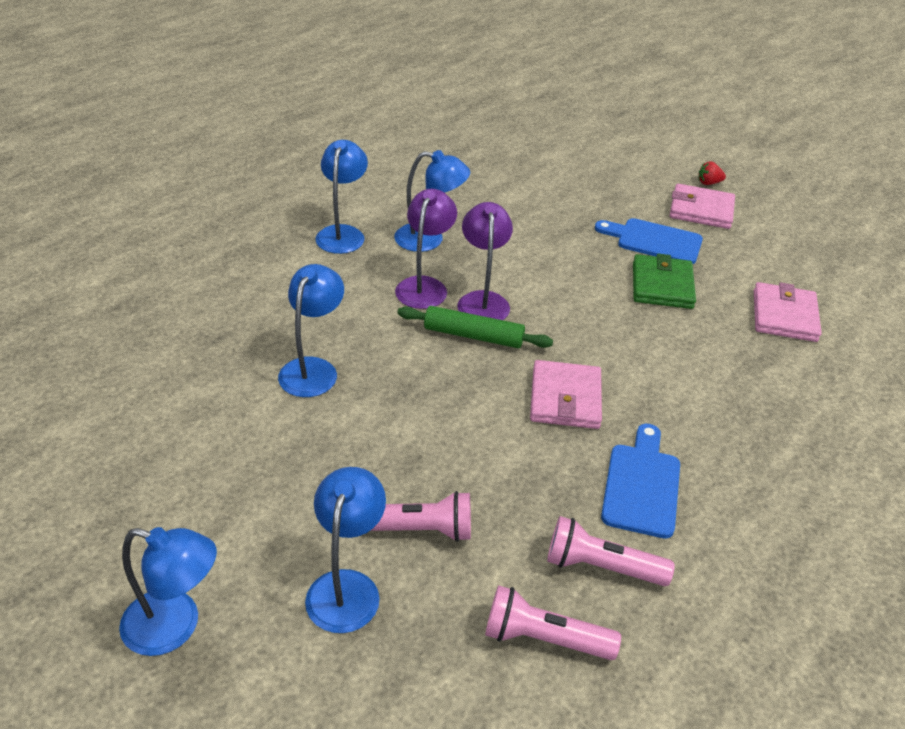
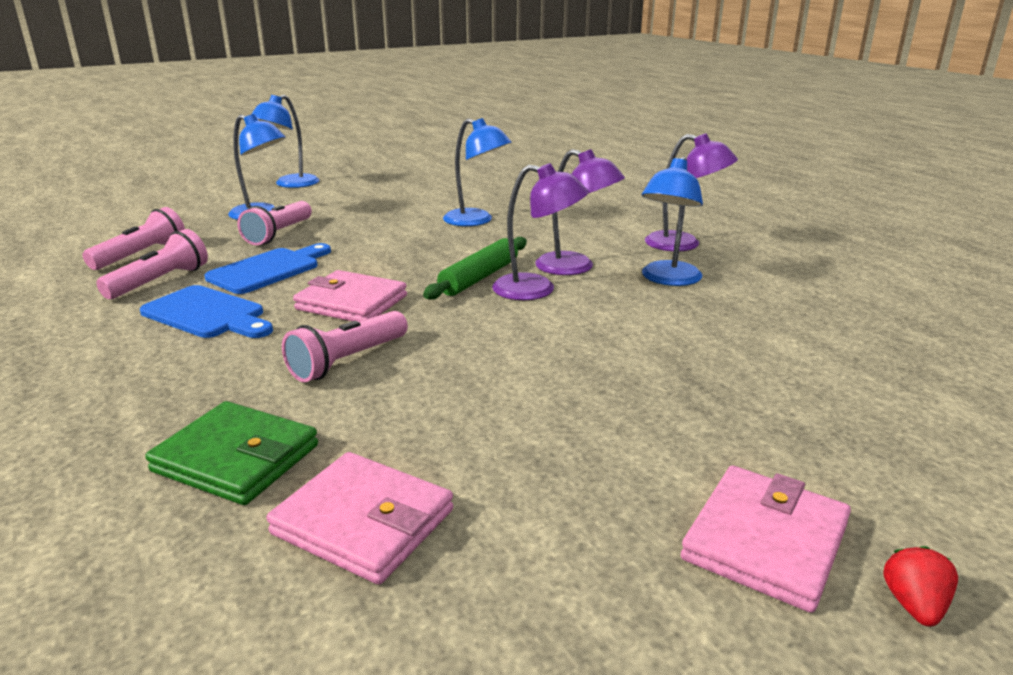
camera: 110 degrees right, 15 degrees down
blue lamp [315,140,368,254] -> purple lamp [645,133,738,251]
blue cutting board [595,218,703,264] -> blue cutting board moved to [205,243,331,294]
green wallet [633,254,696,309] -> green wallet moved to [145,401,318,505]
none -> pink flashlight [282,311,408,382]

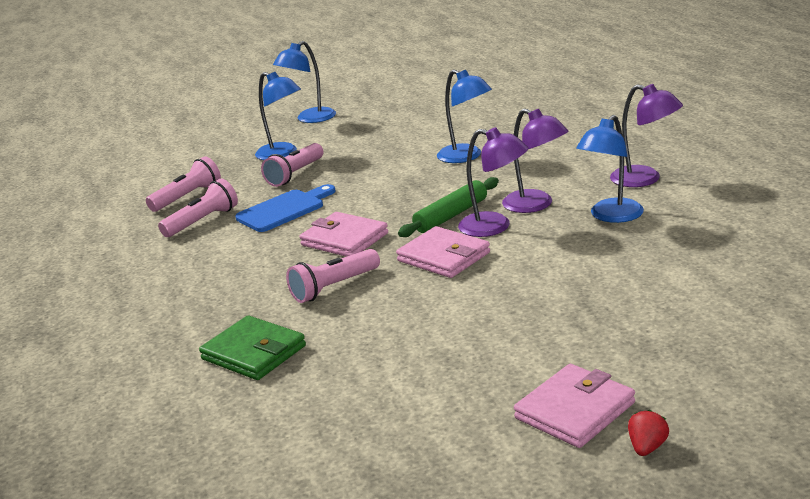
camera: 15 degrees right, 0 degrees up
blue cutting board [140,285,273,338] -> none
pink wallet [266,452,453,585] -> pink wallet moved to [396,226,490,278]

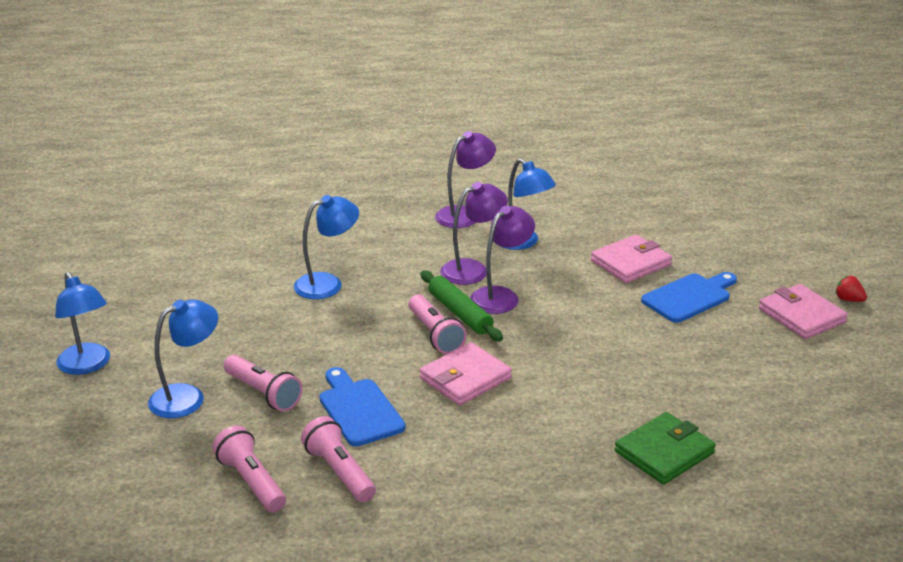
camera: 80 degrees left, 5 degrees up
pink flashlight [286,249,380,303] -> pink flashlight moved to [408,294,467,354]
pink wallet [396,226,490,278] -> pink wallet moved to [591,235,672,283]
none -> blue cutting board [641,272,737,323]

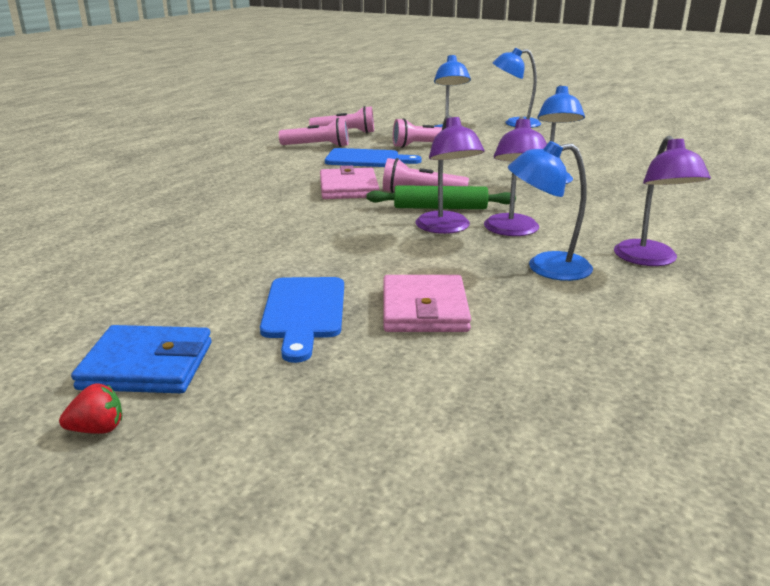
camera: 125 degrees right, 5 degrees down
green wallet [615,412,716,485] -> none
pink wallet [759,284,848,339] -> blue wallet [71,325,212,393]

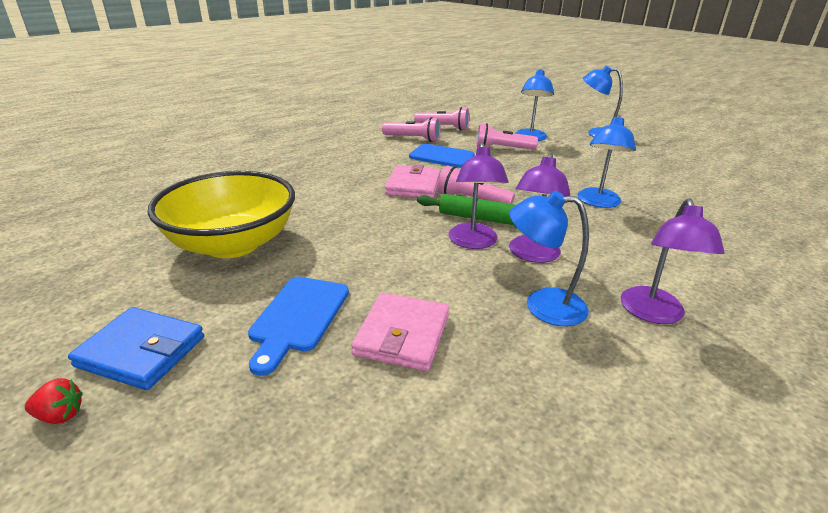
camera: 15 degrees right, 5 degrees up
none -> yellow bowl [148,171,295,258]

